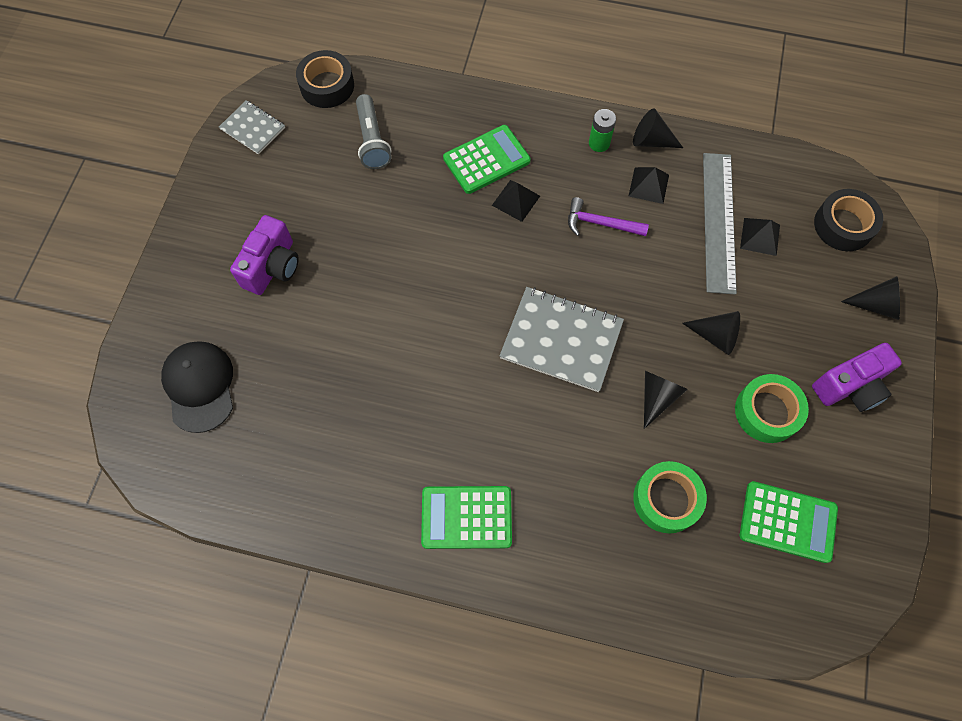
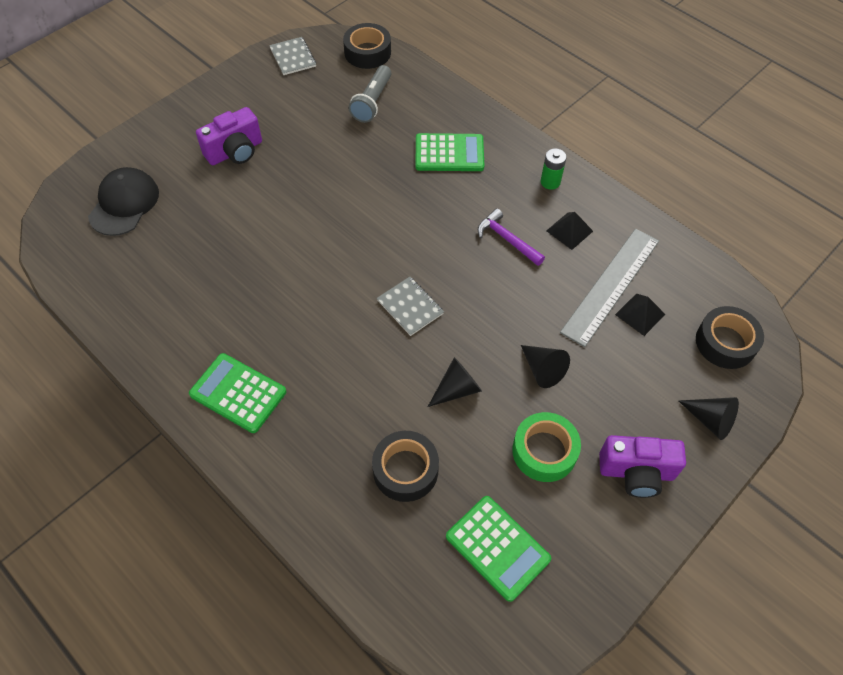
camera: 30 degrees right, 10 degrees down
black pyramid [492,180,540,222] -> none
grey notebook [499,287,624,392] -> grey notebook [377,277,444,336], size x0.56
black cone [633,108,683,148] -> none
green tape [633,461,707,534] -> black tape [372,431,439,502]

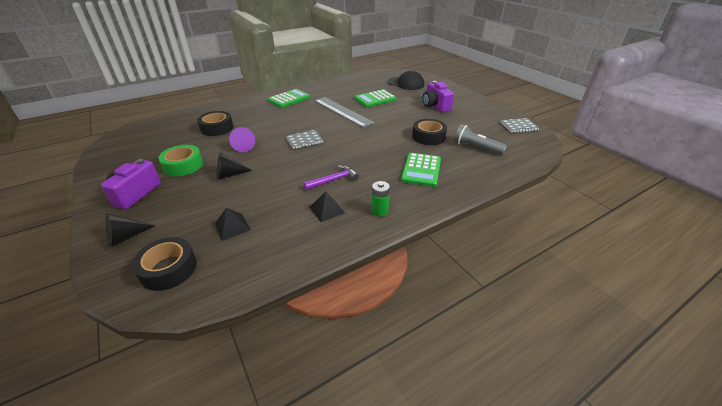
camera: 105 degrees right, 20 degrees down
black tape [343,23,391,69] -> black tape moved to [412,119,447,145]
black cone [428,357,482,407] -> purple cone [229,127,255,152]
green calculator [446,496,551,602] -> green calculator moved to [355,89,397,107]
grey ruler [560,229,659,347] -> grey ruler moved to [314,97,375,128]

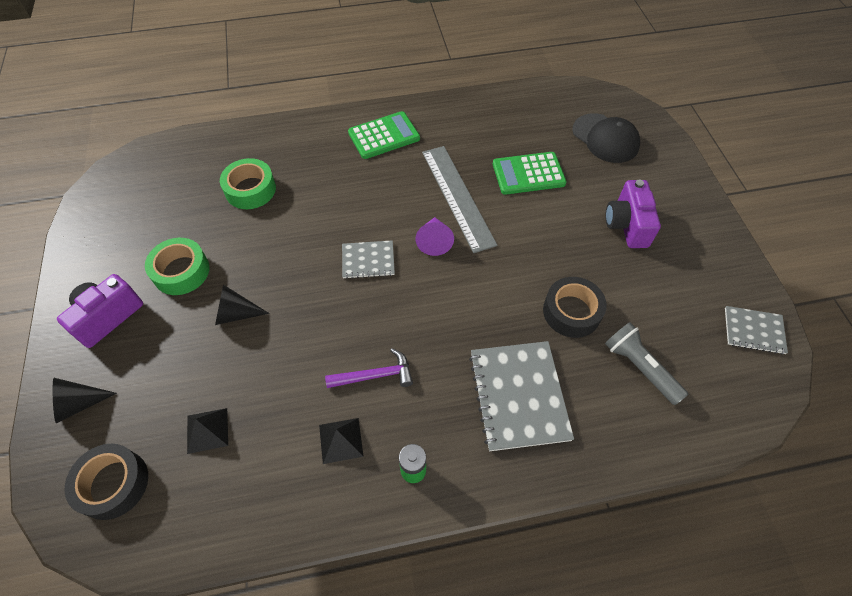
camera: 20 degrees right, 20 degrees up
black tape [197,111,233,136] -> green tape [220,158,276,209]
purple cone [229,127,255,152] -> purple cone moved to [416,217,454,256]
green calculator [401,153,441,187] -> grey notebook [469,341,574,451]

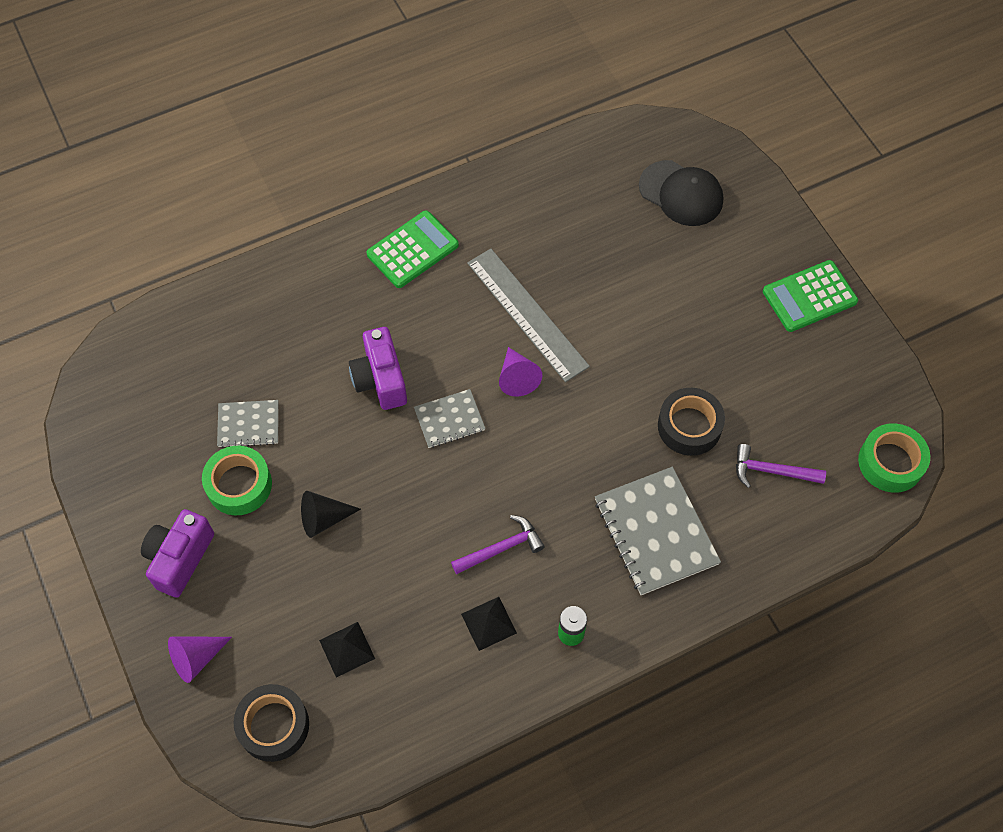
camera: 15 degrees left, 5 degrees up
black cone [53,378,117,423] -> purple cone [168,636,232,683]
green tape [220,158,276,209] -> green tape moved to [858,423,930,493]
green calculator [493,152,567,195] -> green calculator moved to [763,260,858,332]
purple camera [605,180,661,248] -> purple camera moved to [349,327,407,410]
grey flashlight [605,322,688,405] -> purple hammer [736,444,826,488]
grey notebook [725,306,788,355] -> grey notebook moved to [217,400,279,448]

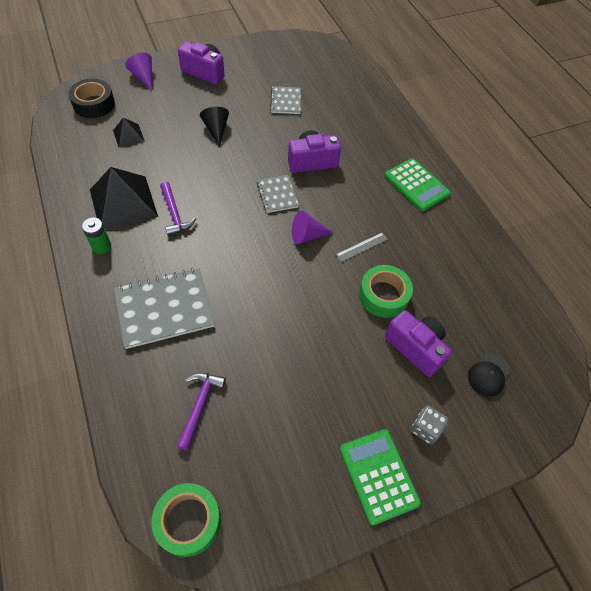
camera: 90 degrees right, 5 degrees down
green tape [202,446,272,515] -> green tape moved to [359,265,413,318]
black pyramid [461,597,517,651] -> black pyramid [90,167,158,230], size x2.00
grey ruler [467,249,590,382] -> grey ruler [336,232,388,262], size x0.44
black cap [639,160,723,226] -> black cap [468,353,510,397], size x0.60
black tape [658,388,725,456] -> none
none -> purple camera [385,310,452,377]
none -> grey dice [411,405,449,444]

